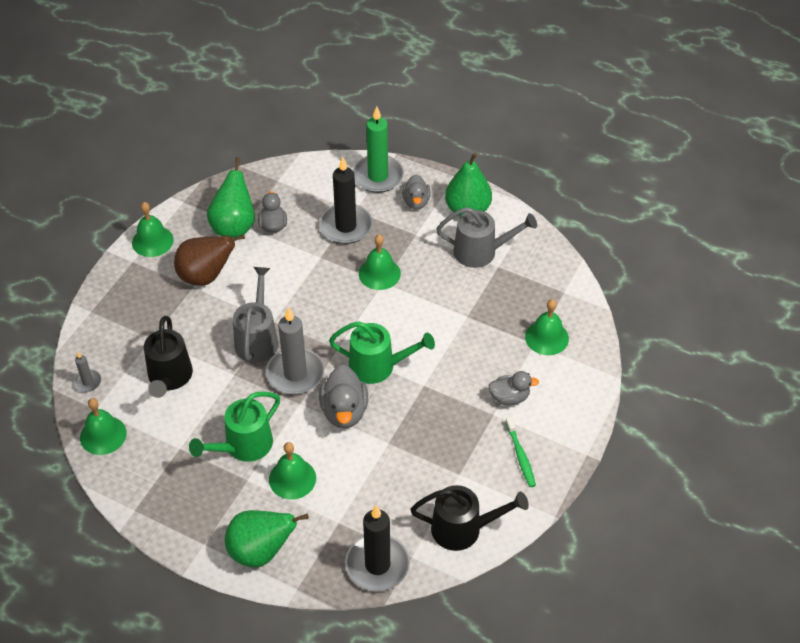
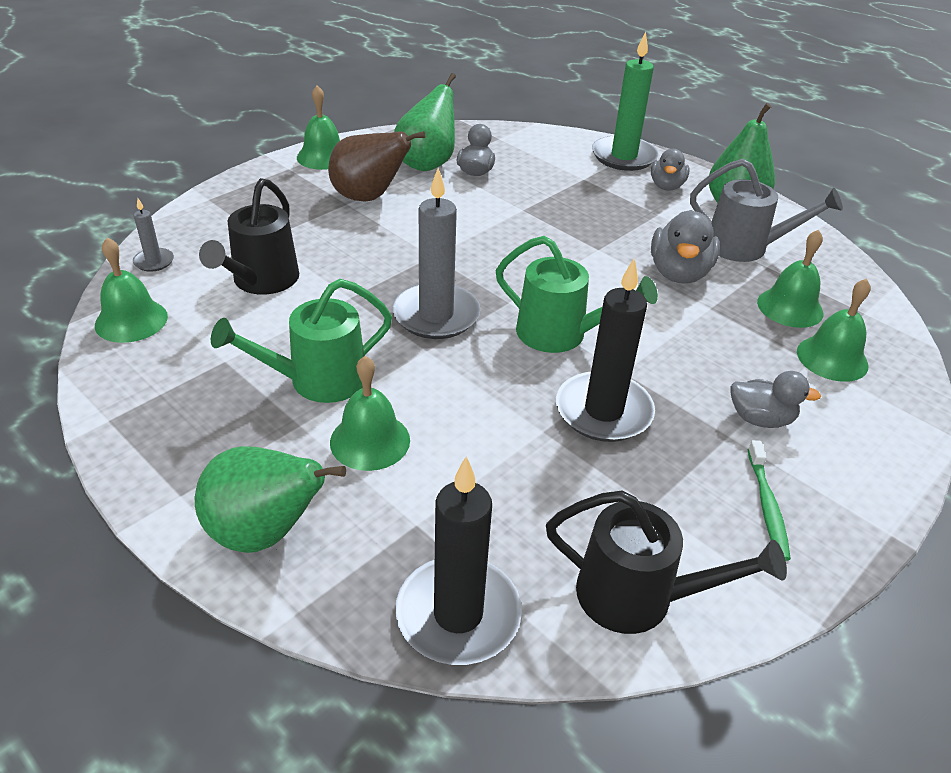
camera: 15 degrees right, 10 degrees down
grey watering can [233,267,279,363] -> none
black candle [319,157,373,244] -> black candle moved to [556,258,655,442]
grey duck [319,365,368,428] -> grey duck moved to [651,210,720,284]
green bell [359,235,401,290] -> green bell moved to [757,230,823,328]

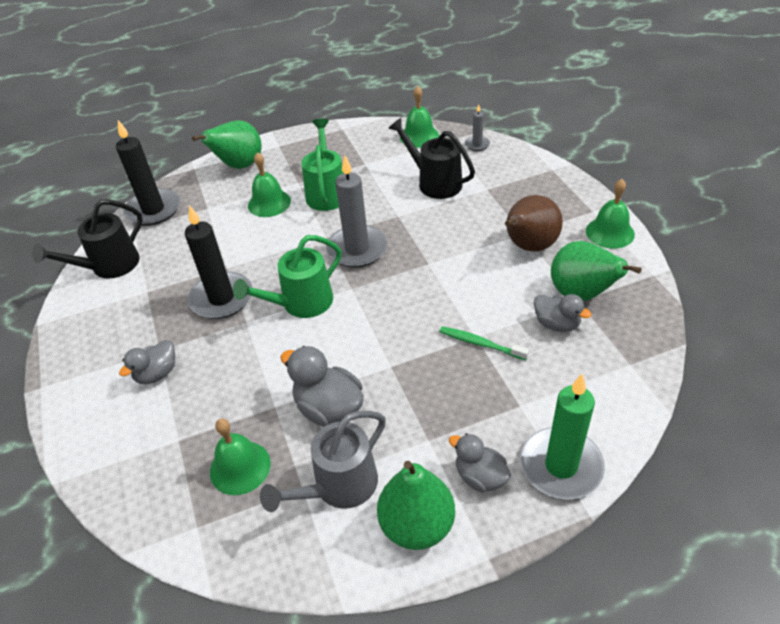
camera: 120 degrees right, 5 degrees up
green toothbrush [748,440,791,561] -> green toothbrush moved to [439,326,529,360]
green bell [797,278,871,382] -> none

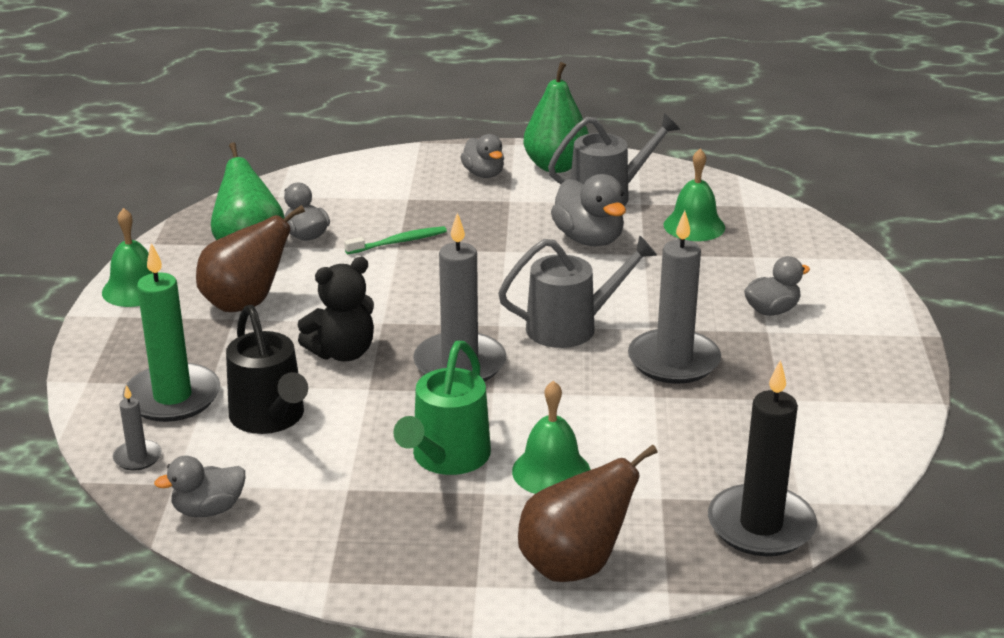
camera: 160 degrees left, 15 degrees down
black watering can [32,200,143,279] -> none
black candle [185,205,252,319] -> grey candle [628,210,721,384]
green pear [192,120,262,169] -> brown pear [518,445,658,582]
green watering can [233,235,342,318] -> grey watering can [498,235,657,348]
green bell [400,86,439,148] -> grey duck [154,456,245,517]
green toothbrush [439,326,529,360] -> green toothbrush turned 75 degrees counterclockwise [344,226,447,254]
green candle [521,374,605,499] -> green candle moved to [123,243,220,422]
none -> black teddy bear [298,257,374,361]

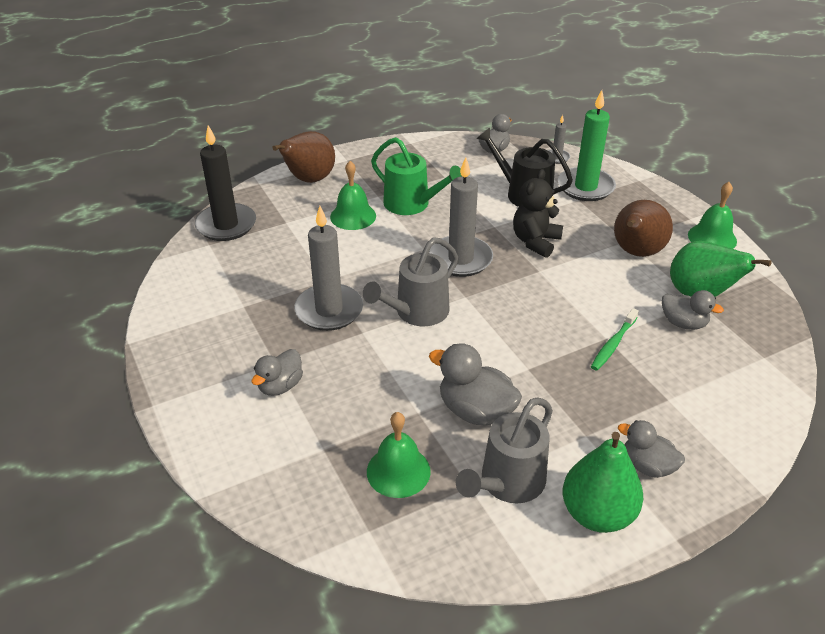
camera: 150 degrees right, 10 degrees up
green watering can [393,341,491,475] -> green watering can turned 135 degrees clockwise [371,137,462,215]

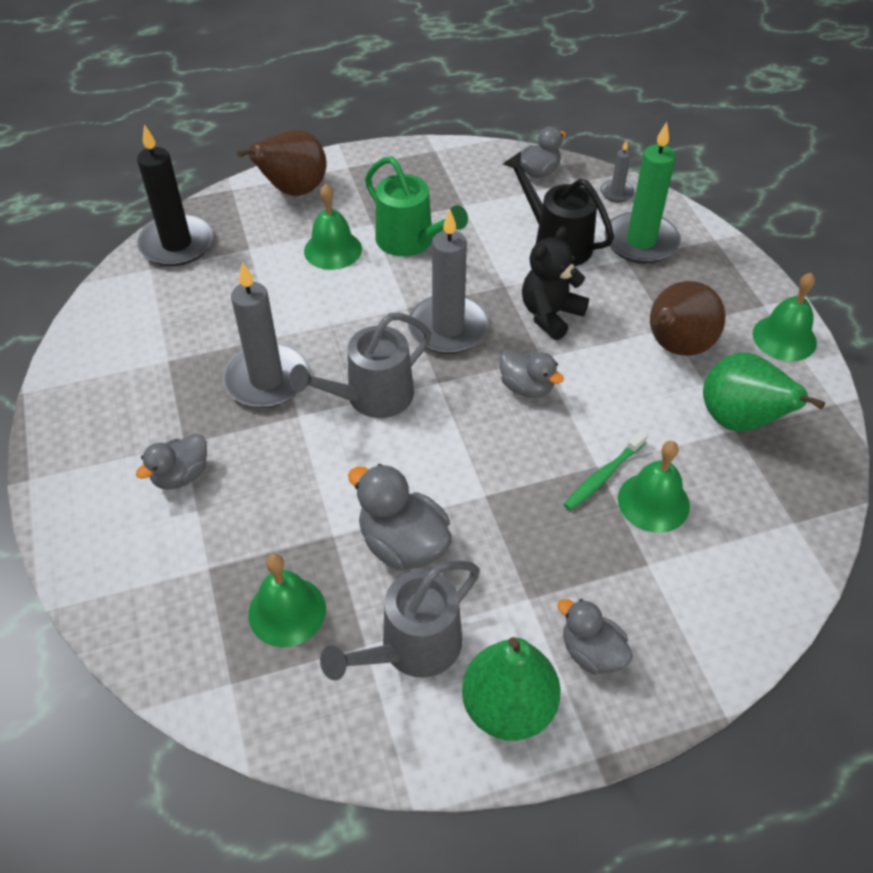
camera: 10 degrees right, 10 degrees up
grey duck [662,290,724,330] -> grey duck moved to [500,349,564,398]
none -> green bell [618,441,690,533]

